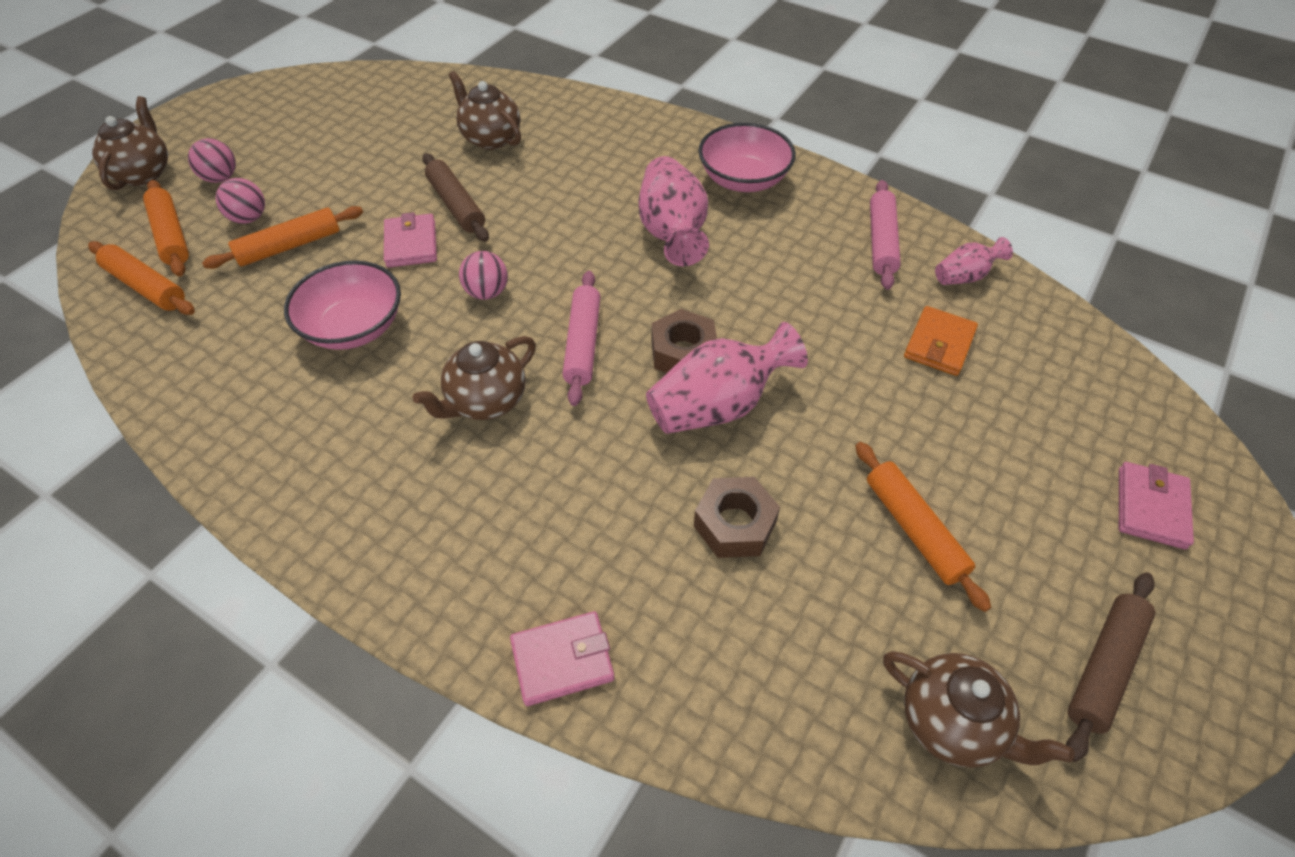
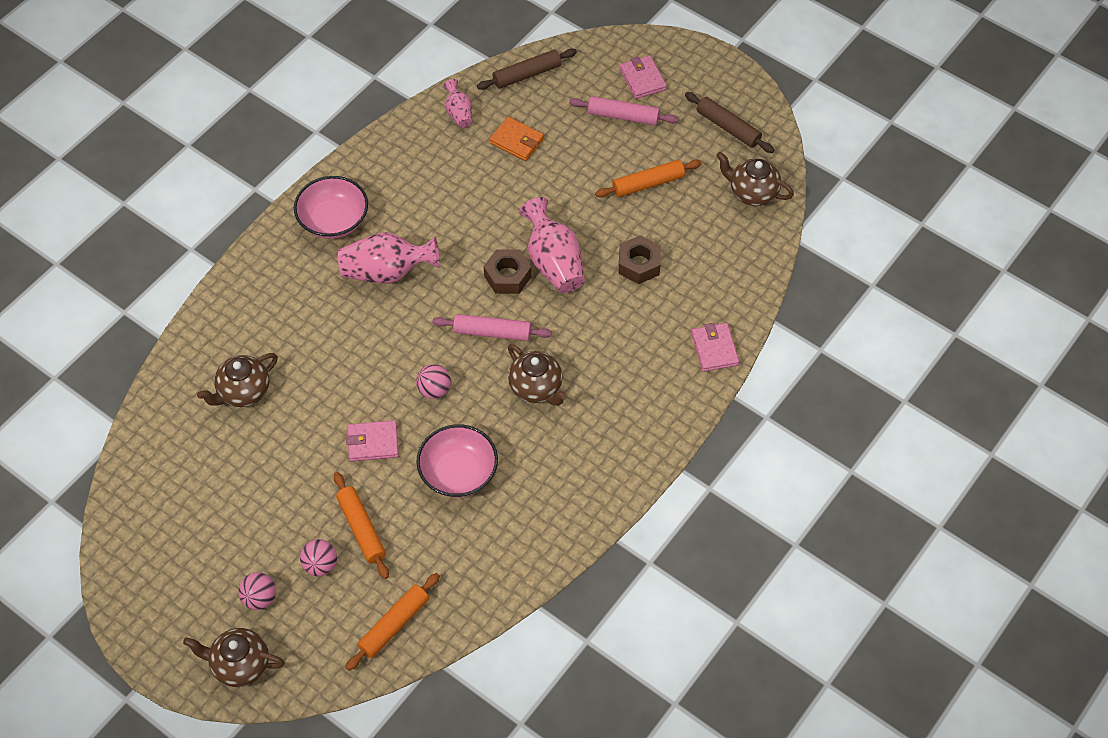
camera: 85 degrees left, 5 degrees up
orange rolling pin [143,180,189,277] -> none
brown rolling pin [422,153,489,242] -> brown rolling pin moved to [477,48,577,90]
pink rolling pin [870,180,901,290] -> pink rolling pin moved to [569,96,679,125]
brown teapot [883,651,1075,768] -> brown teapot turned 105 degrees counterclockwise [716,152,794,206]
pink wallet [1119,462,1194,549] -> pink wallet turned 45 degrees clockwise [620,56,667,99]

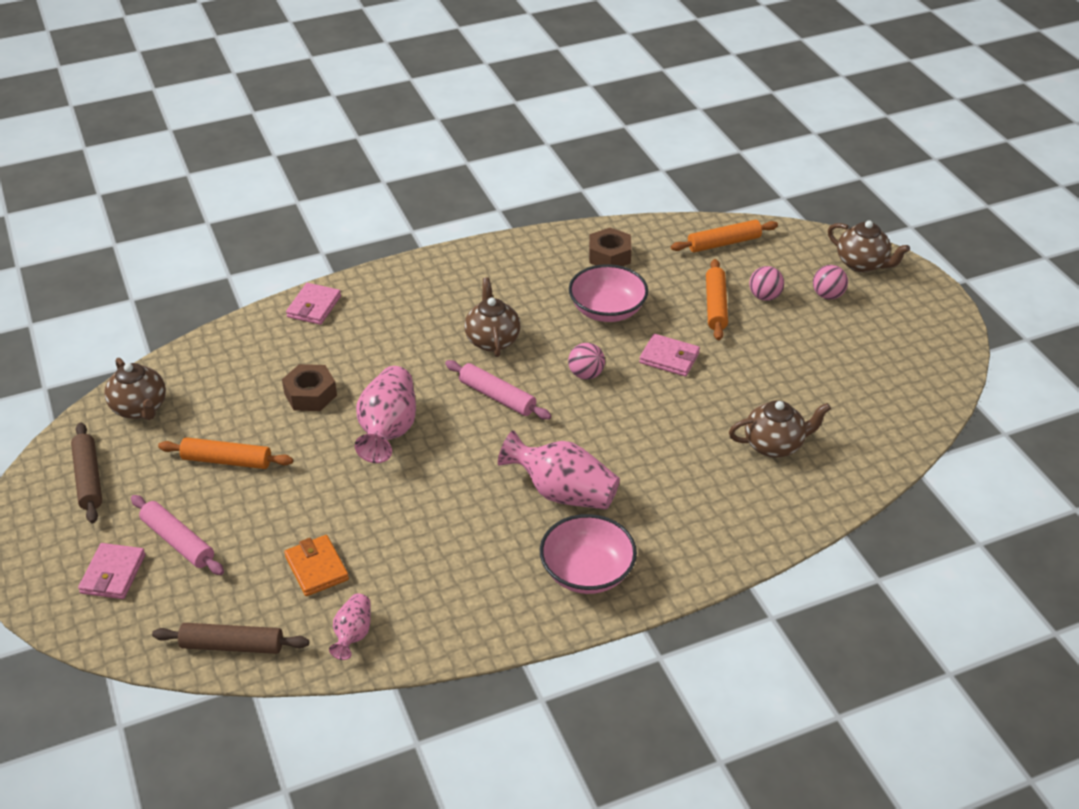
camera: 150 degrees left, 15 degrees down
brown nut [484,249,532,294] -> brown nut moved to [589,228,632,266]

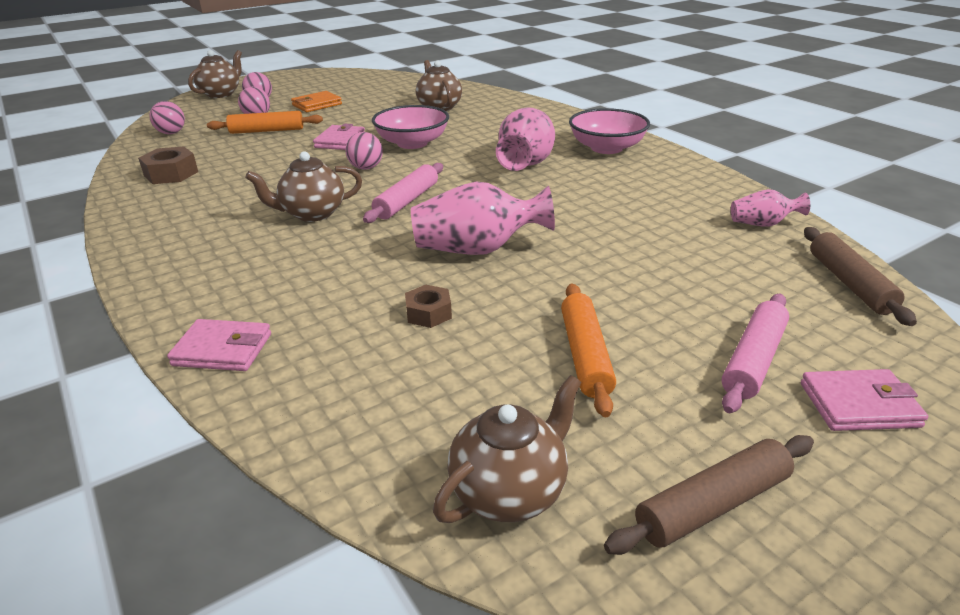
camera: 100 degrees left, 10 degrees down
brown nut [282,364,337,411] -> brown nut [405,285,452,328], size x0.66
orange wallet [284,535,349,596] -> orange wallet moved to [291,91,342,112]
pink bowl [569,264,648,322] -> pink bowl moved to [372,105,449,149]
orange rolling pin [671,220,778,252] -> pink ball [149,101,185,134]

